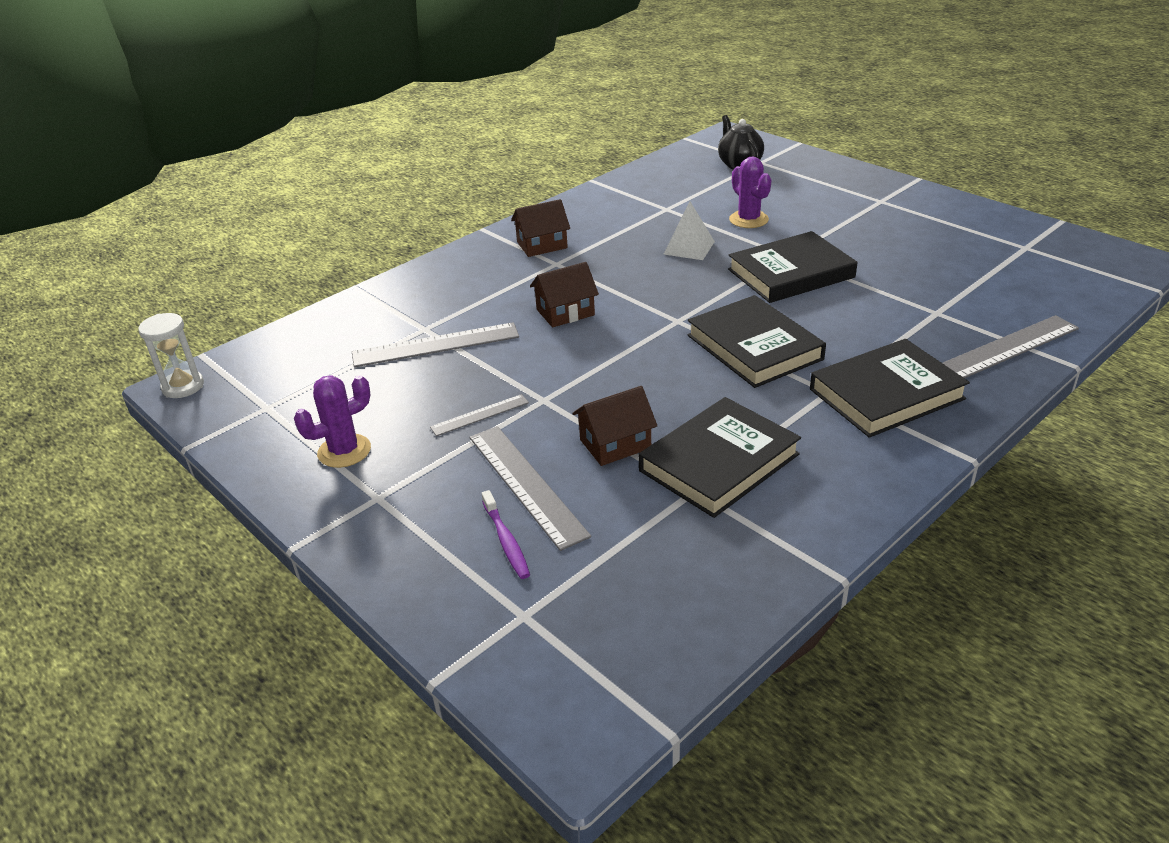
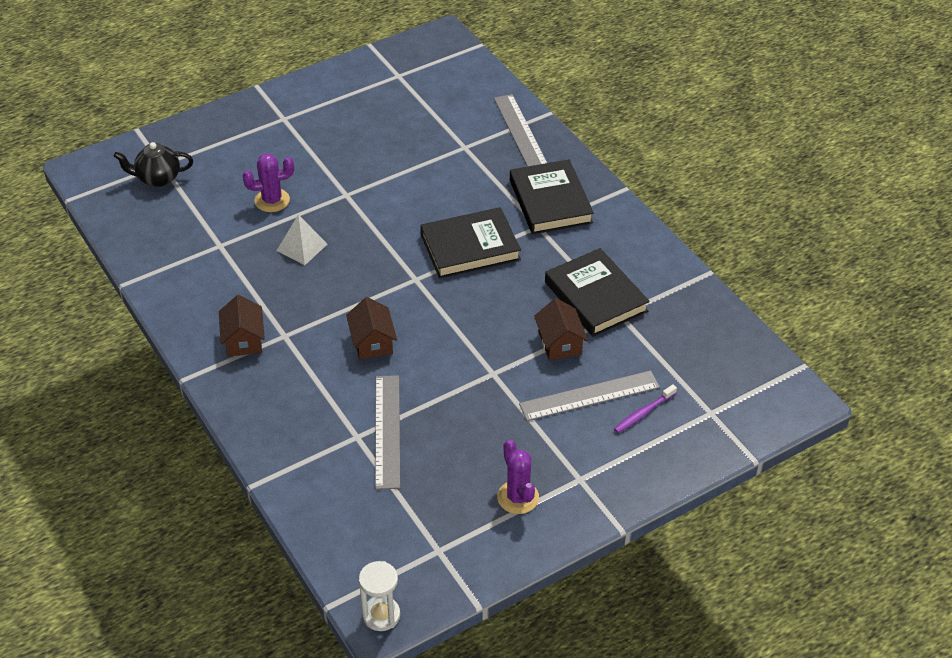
camera: 80 degrees left, 10 degrees up
grey ruler [430,394,529,436] -> none
purple toothbrush [482,490,530,579] -> purple toothbrush turned 150 degrees clockwise [614,384,677,433]
black book [728,231,858,303] -> none

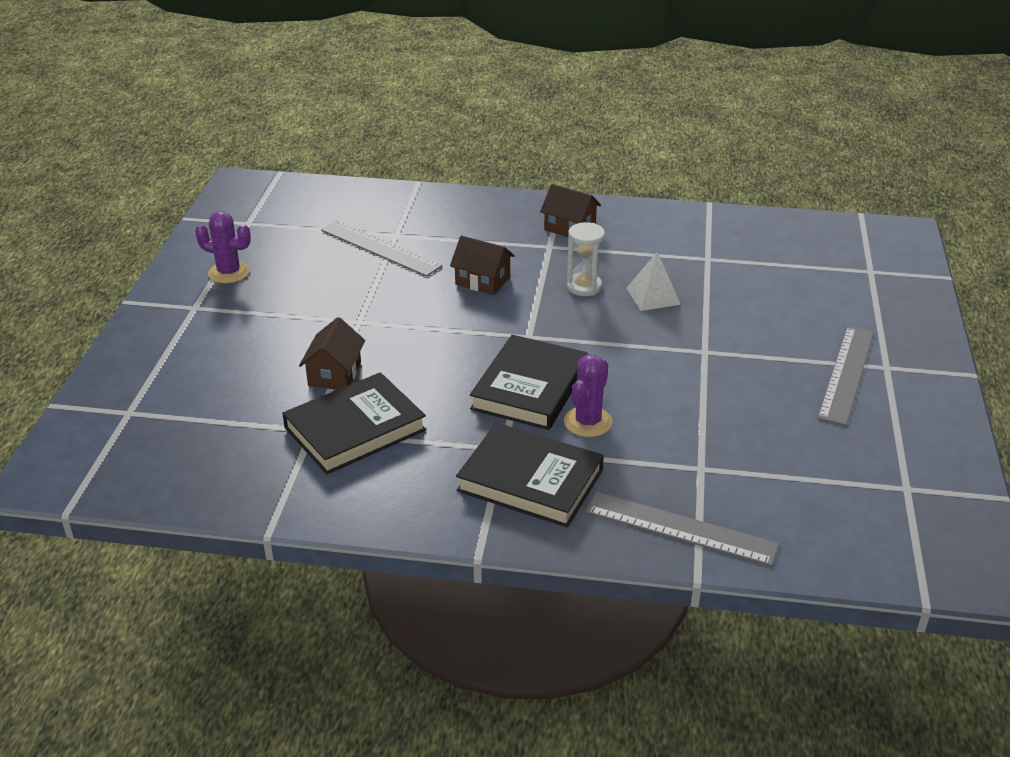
camera: 130 degrees right, 10 degrees down
black teapot [114,142,193,187] -> none
purple cactus [242,153,294,212] -> purple cactus moved to [564,355,612,437]
white hourglass [359,561,400,631] -> white hourglass moved to [566,222,605,296]
grey ruler [519,370,660,421] -> grey ruler moved to [818,326,874,426]
brown house [534,298,588,361] -> brown house turned 75 degrees clockwise [299,317,365,390]
black book [545,248,650,337] -> black book turned 45 degrees counterclockwise [282,372,426,474]
purple toothbrush [614,384,677,433] -> none

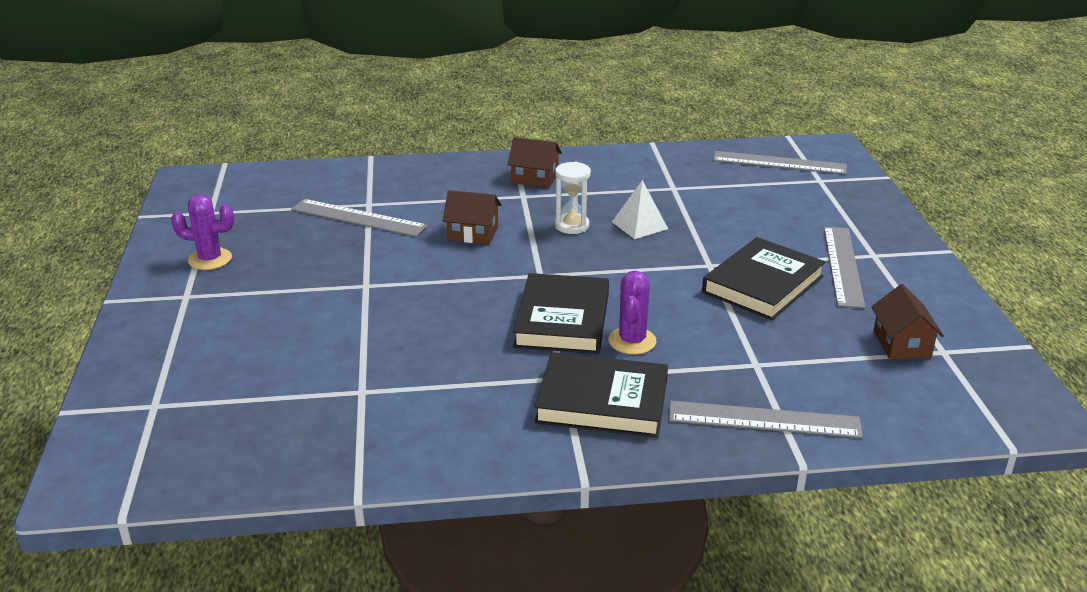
camera: 15 degrees left, 5 degrees down
black book [282,372,426,474] -> black book moved to [702,237,825,320]
brown house [299,317,365,390] -> brown house moved to [871,284,944,359]
none -> grey ruler [713,151,847,174]

